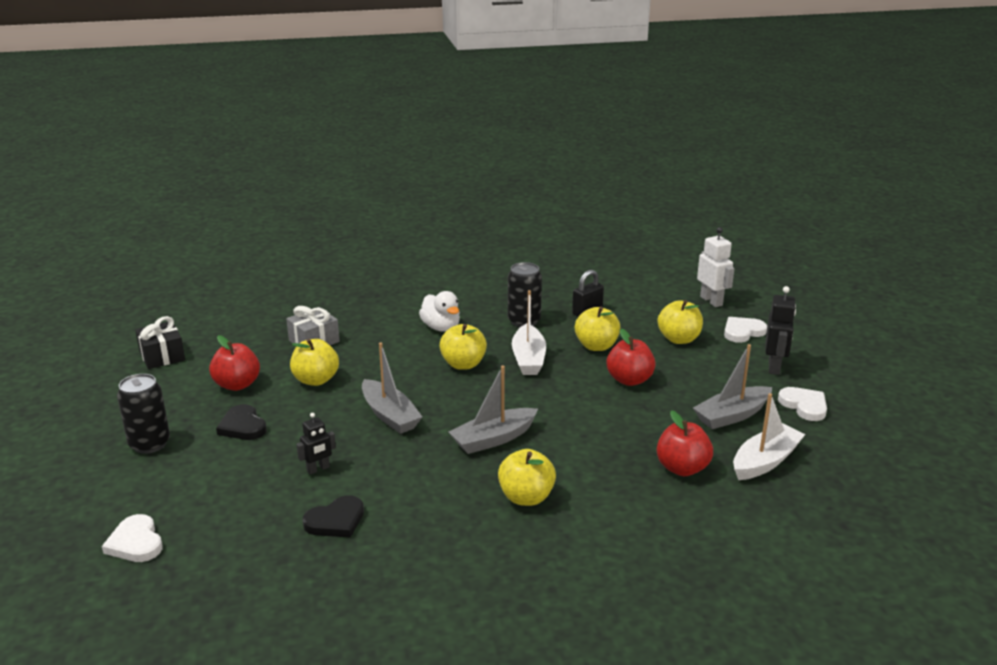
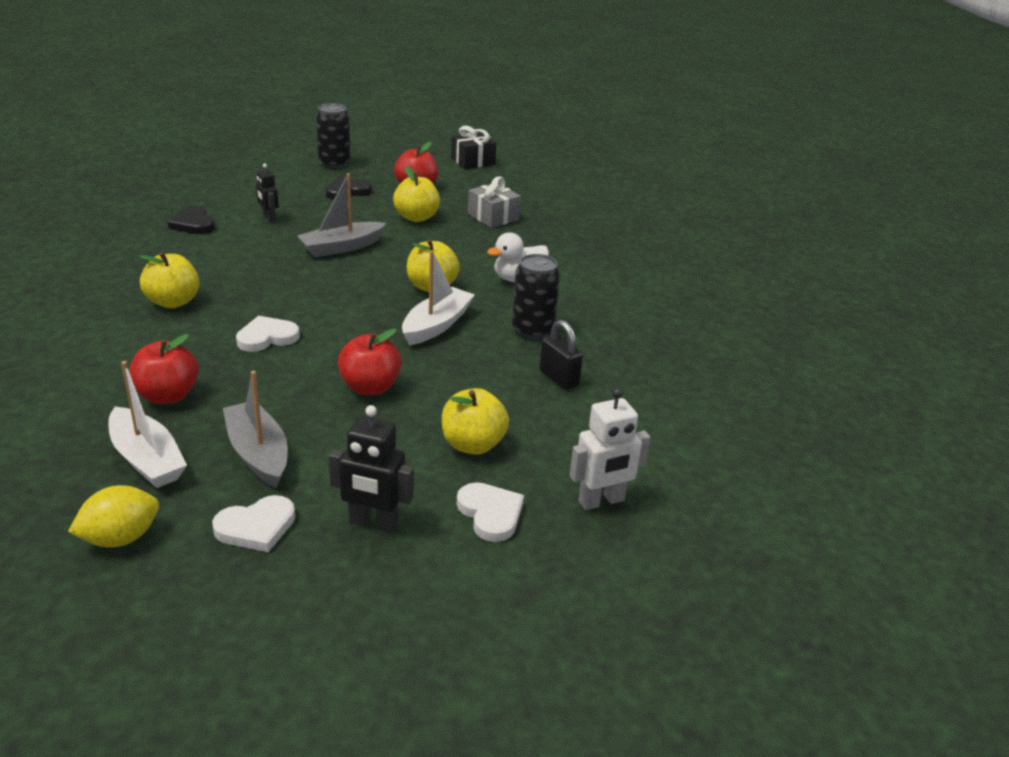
camera: 90 degrees right, 5 degrees up
white heart [102,514,162,562] -> white heart moved to [236,316,300,352]
grey boat [449,366,538,454] -> none
white boat [512,290,546,375] -> white boat turned 120 degrees clockwise [402,251,475,345]
yellow apple [575,307,620,351] -> none
none -> yellow lemon [68,485,159,547]

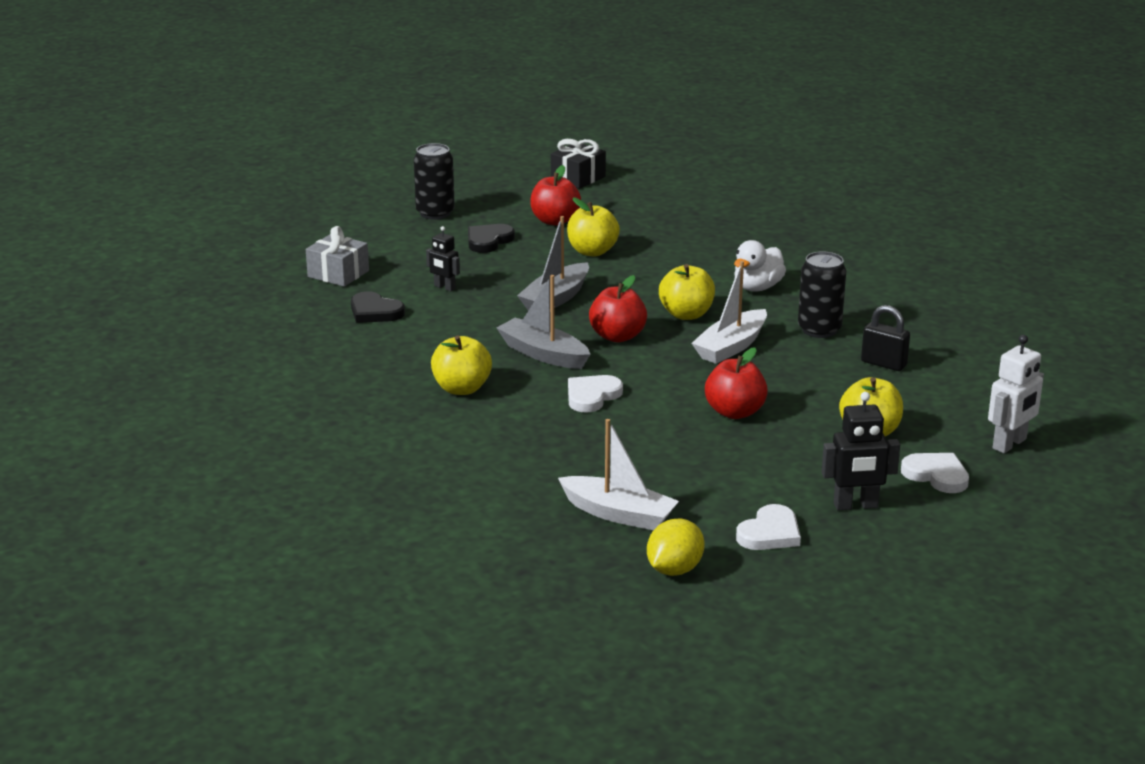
camera: 20 degrees left, 5 degrees down
red apple [130,334,199,404] -> red apple moved to [589,275,647,343]
grey boat [223,371,288,488] -> grey boat moved to [497,275,591,369]
white boat [402,251,475,345] -> white boat turned 150 degrees counterclockwise [692,261,767,364]
grey gift [468,176,521,228] -> grey gift moved to [306,226,369,287]

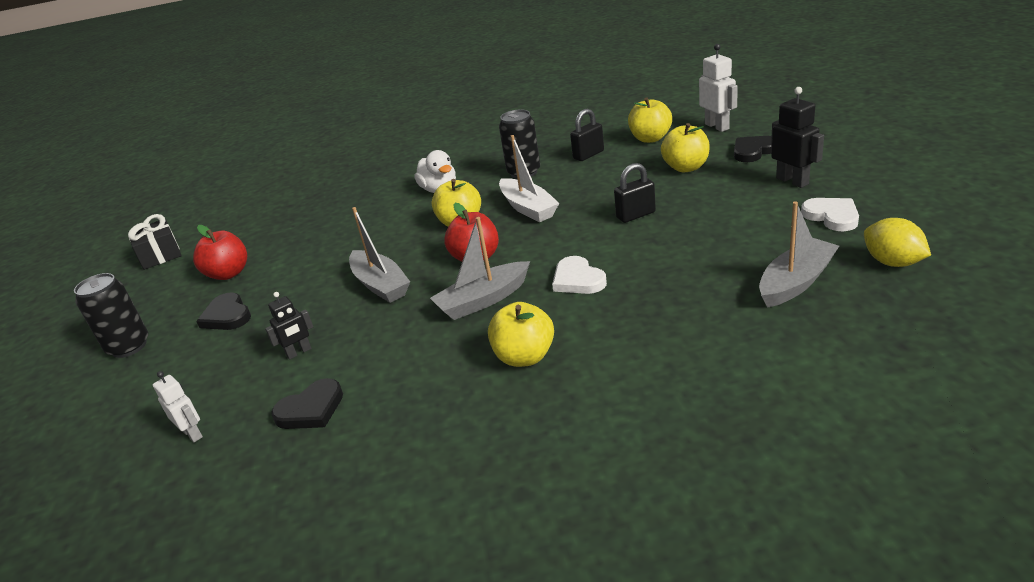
camera: 65 degrees left, 5 degrees up
grey gift [306,226,369,287] -> white robot [153,371,203,442]
white boat [558,419,679,530] -> grey boat [759,201,839,308]
yellow apple [567,197,620,257] -> yellow apple moved to [628,98,672,143]
red apple [705,347,768,419] -> black padlock [614,163,656,223]
black robot [821,392,900,510] -> black robot turned 45 degrees counterclockwise [771,87,824,188]
white heart [901,453,969,493] -> black heart [734,136,772,162]

